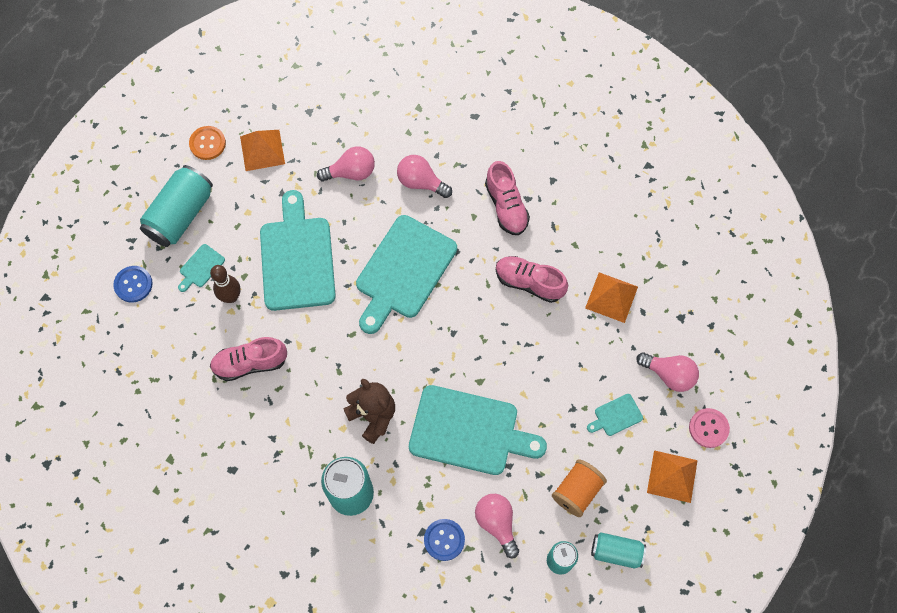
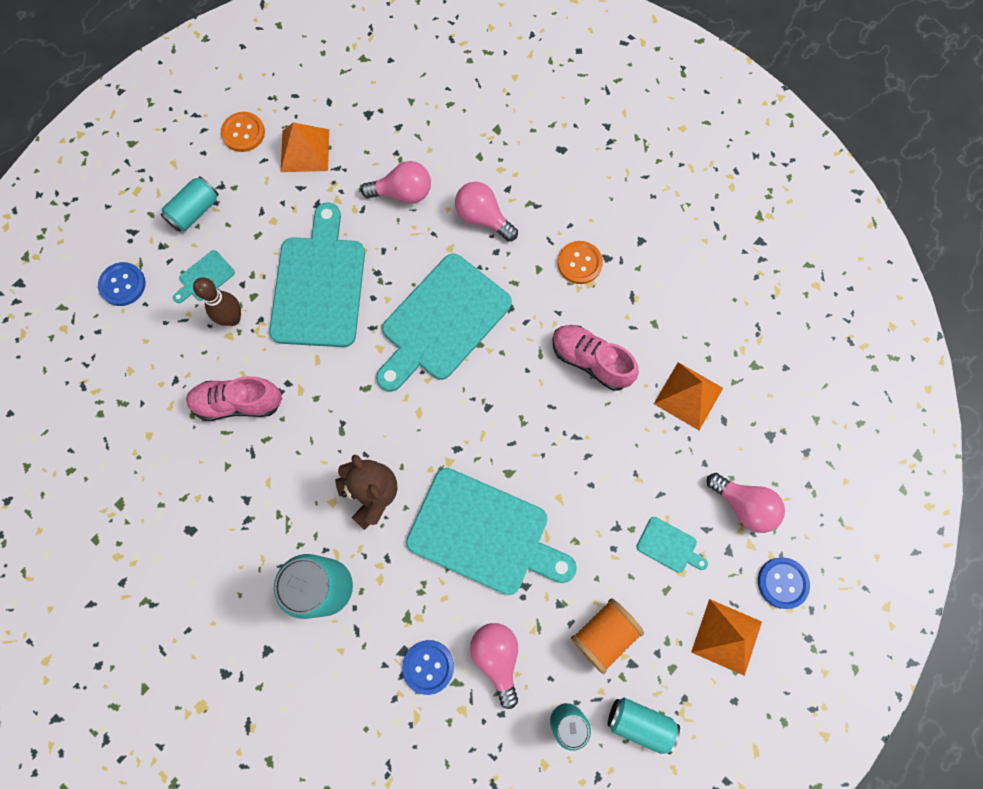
camera: 10 degrees right, 5 degrees up
turquoise can [140,165,213,247] -> turquoise can [161,176,219,232], size x0.59
pink shoe [485,161,530,235] -> orange button [558,241,603,284]
turquoise cutting board [587,394,643,436] -> turquoise cutting board turned 135 degrees counterclockwise [636,517,708,573]
pink button [689,408,730,448] -> blue button [758,557,810,609]

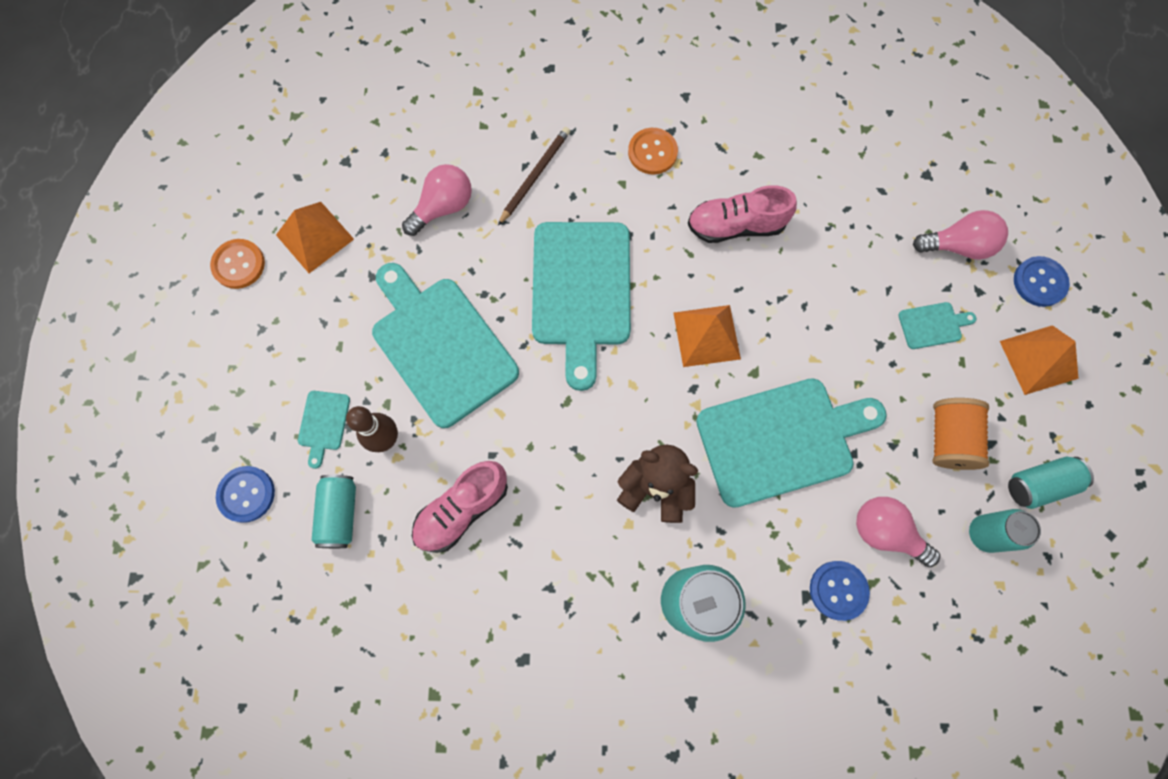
camera: 40 degrees left, 0 degrees up
turquoise can [161,176,219,232] -> turquoise can moved to [311,475,356,548]
pink light bulb [455,182,518,241] -> brown pencil [498,127,570,225]
orange pyramid [654,362,723,430] -> orange pyramid moved to [673,305,741,367]

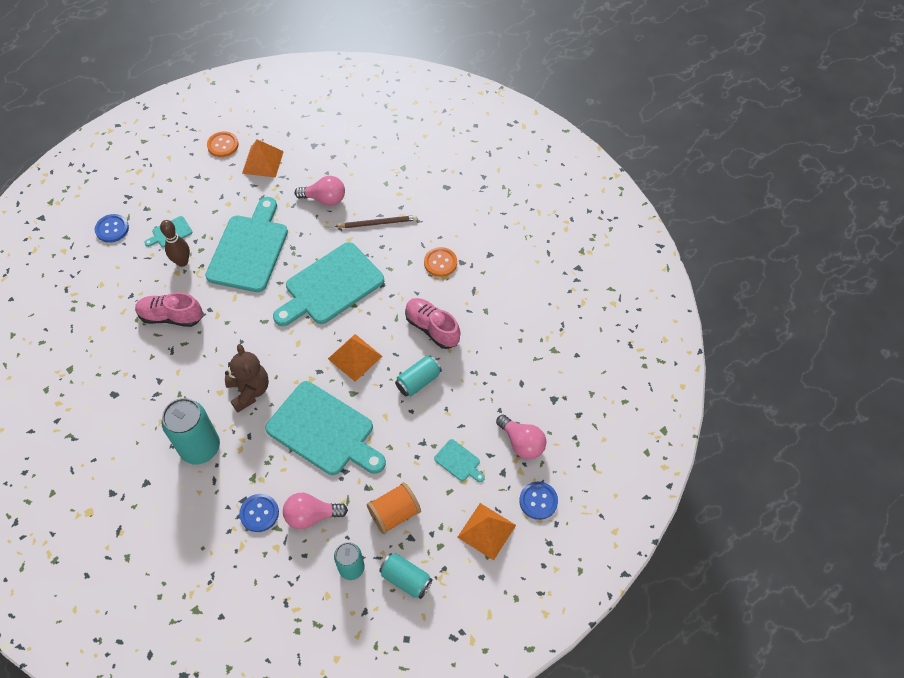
camera: 50 degrees right, 15 degrees down
turquoise can [311,475,356,548] -> turquoise can moved to [395,355,442,397]
pink light bulb [856,497,940,567] -> pink light bulb turned 90 degrees counterclockwise [283,493,348,529]

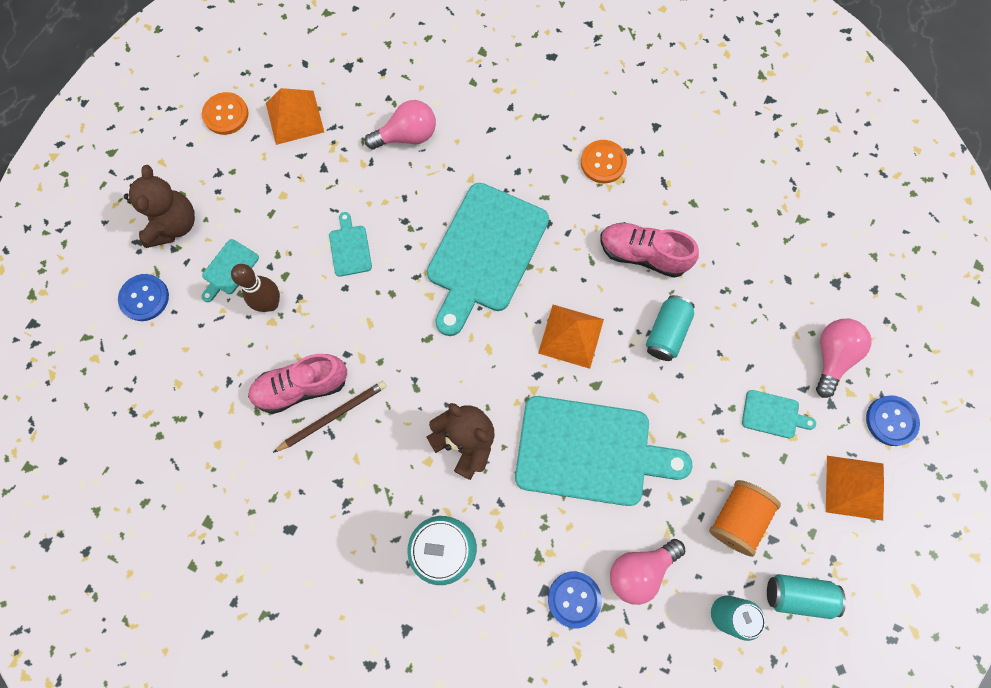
camera: 25 degrees left, 15 degrees up
turquoise cutting board [205,197,288,292] -> turquoise cutting board [329,212,372,277], size x0.42
brown pencil [335,215,417,228] -> brown pencil moved to [273,381,386,453]
pink light bulb [496,415,546,459] -> pink light bulb turned 90 degrees counterclockwise [816,319,872,398]
none -> brown teddy bear [124,165,195,248]

